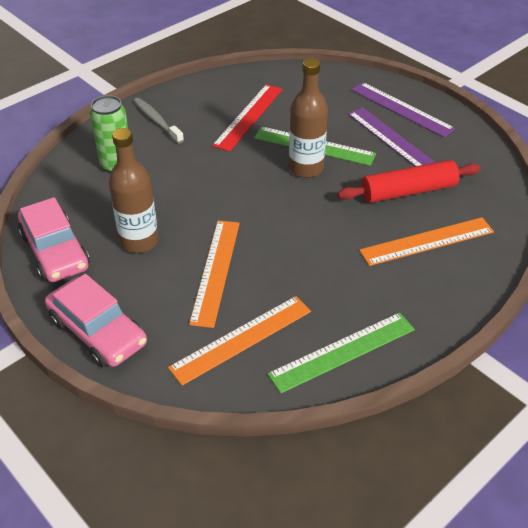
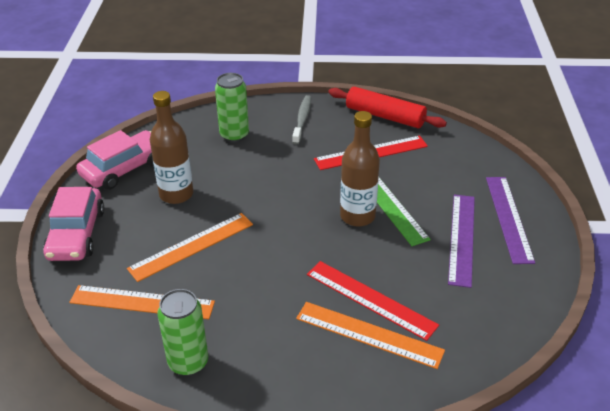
camera: 45 degrees right, 5 degrees down
pink car [18,197,90,282] -> pink car turned 150 degrees counterclockwise [76,130,154,190]
green ruler [267,312,415,393] -> green can [157,289,208,376]
red rolling pin [338,160,481,203] -> red rolling pin moved to [328,86,447,128]
none -> red ruler [307,261,439,341]

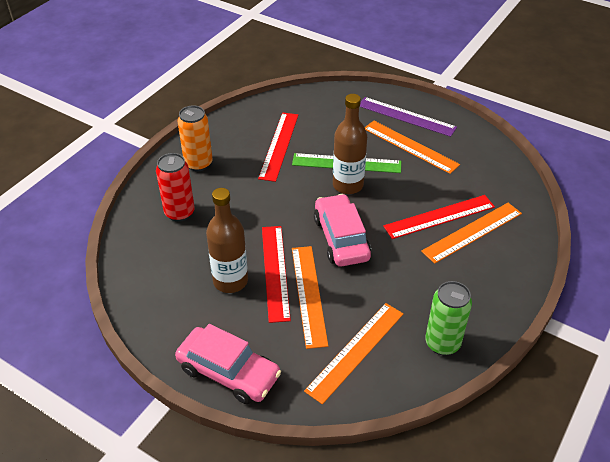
camera: 60 degrees left, 5 degrees up
pink car [76,130,154,190] -> pink car moved to [314,194,371,267]
green can [215,73,249,143] -> red can [156,153,195,222]
grey toothbrush [292,95,311,145] -> orange can [177,105,213,171]
red rolling pin [328,86,447,128] -> none
purple ruler [448,194,475,288] -> orange ruler [365,121,460,174]
none -> red ruler [262,226,291,323]

